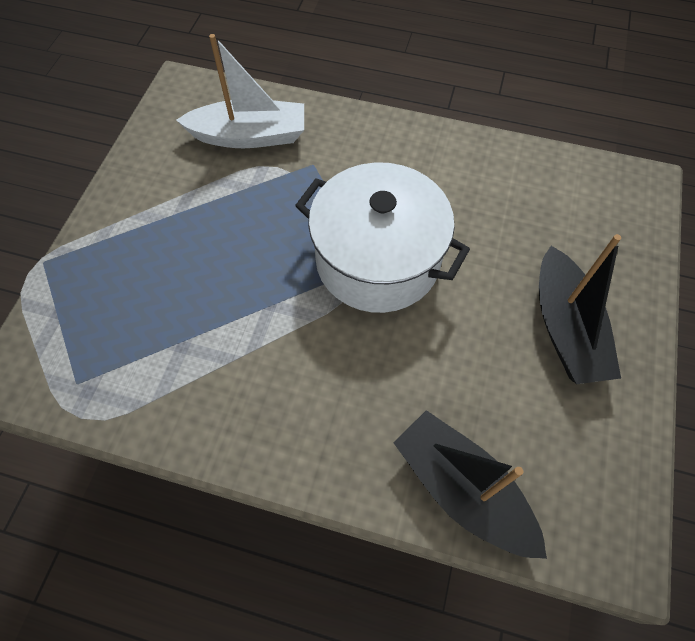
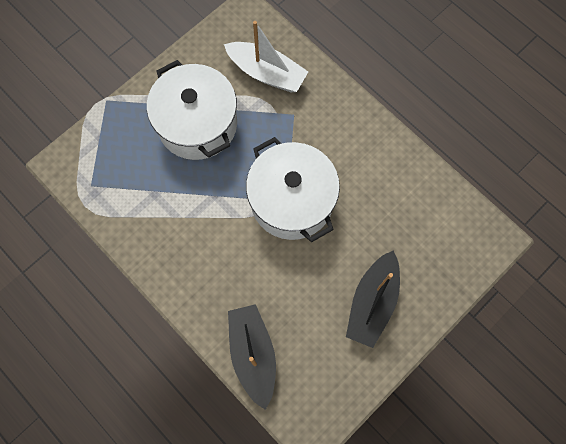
camera: 30 degrees right, 10 degrees up
none -> white pot [147,60,237,160]

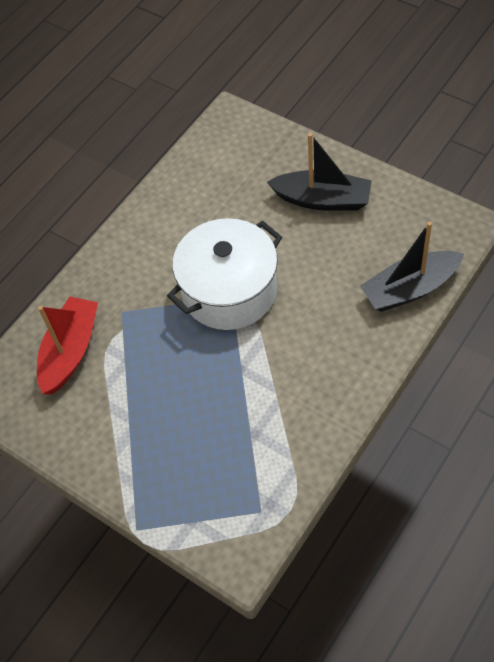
camera: 95 degrees left, 15 degrees down
white pot [147,60,237,160] -> none
white boat [224,21,308,92] -> red boat [37,297,98,394]

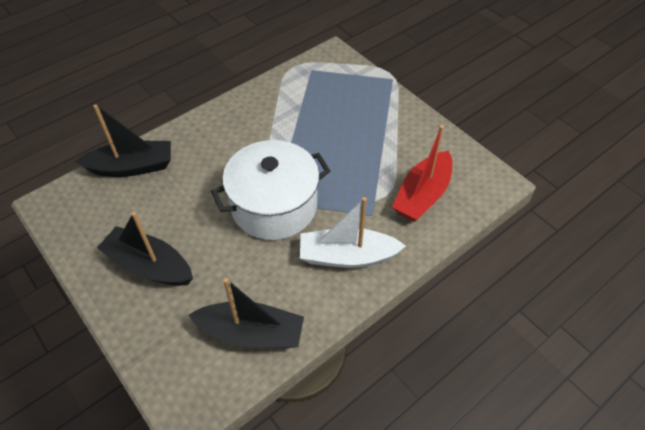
camera: 170 degrees left, 5 degrees down
none -> black boat [189,278,304,348]
none -> white boat [300,197,406,268]

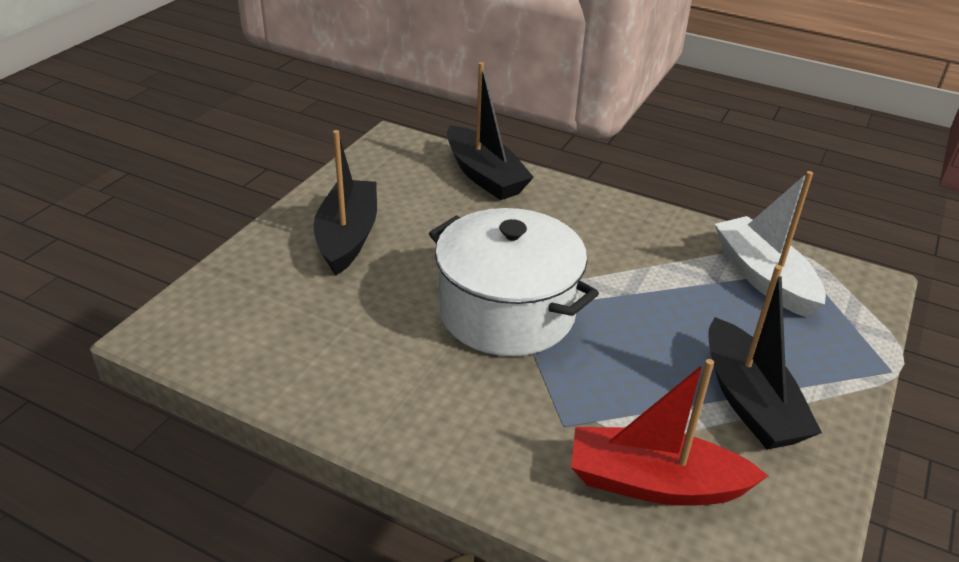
camera: 65 degrees right, 15 degrees down
black boat [189,278,304,348] -> black boat moved to [708,265,822,449]
white boat [300,197,406,268] -> white boat moved to [715,171,826,318]

